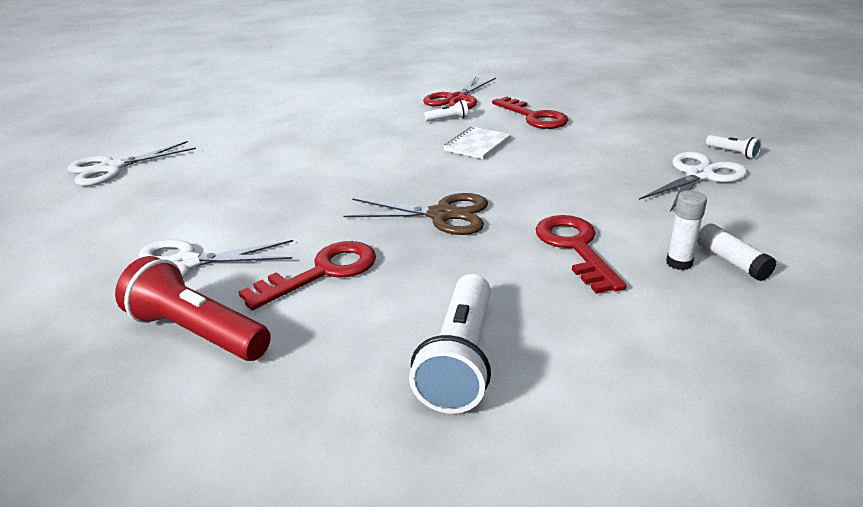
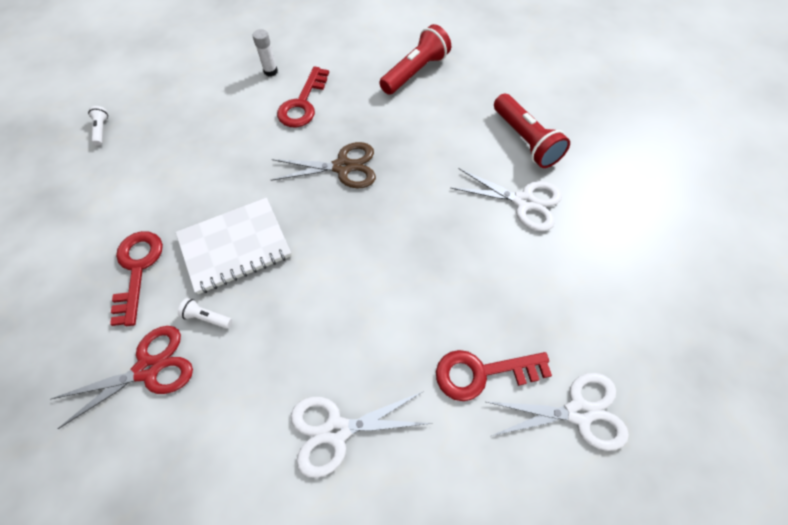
camera: 150 degrees left, 30 degrees up
red key [239,241,376,310] -> red key moved to [436,350,552,401]
brown scissors [343,193,488,235] -> brown scissors turned 135 degrees clockwise [271,142,376,189]
white flashlight [409,274,491,414] -> red flashlight [379,24,451,95]
white notebook [443,127,511,159] -> white notebook [176,198,291,294], size x1.66
white scissors [639,151,747,212] -> white scissors moved to [291,391,433,478]
white glue stick [697,224,776,281] -> none

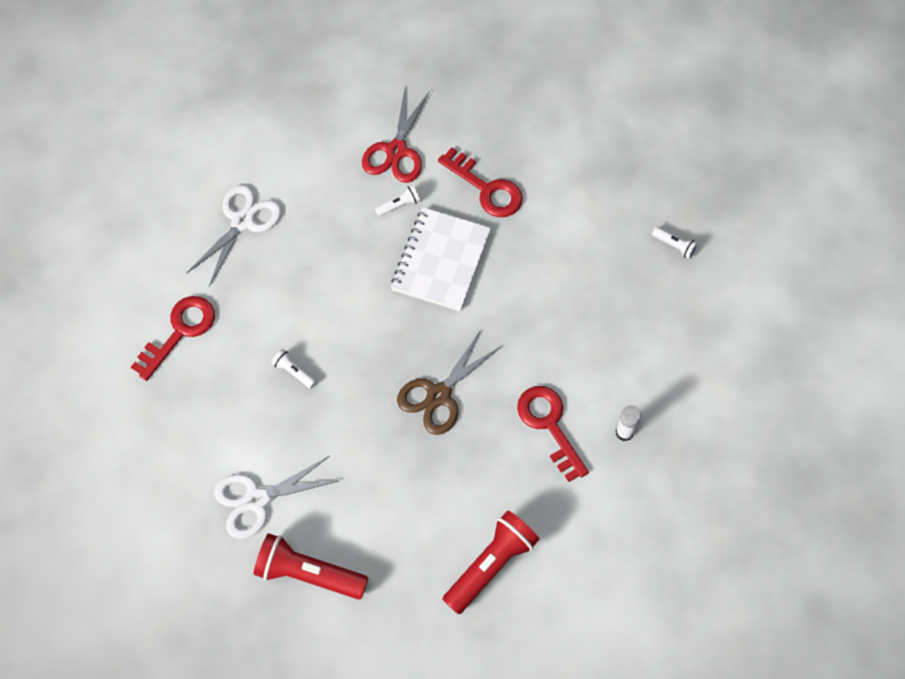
camera: 135 degrees right, 5 degrees up
red flashlight [379,24,451,95] -> red flashlight turned 135 degrees counterclockwise [442,510,539,614]
white scissors [487,373,629,451] -> none
none -> white flashlight [271,349,316,389]

